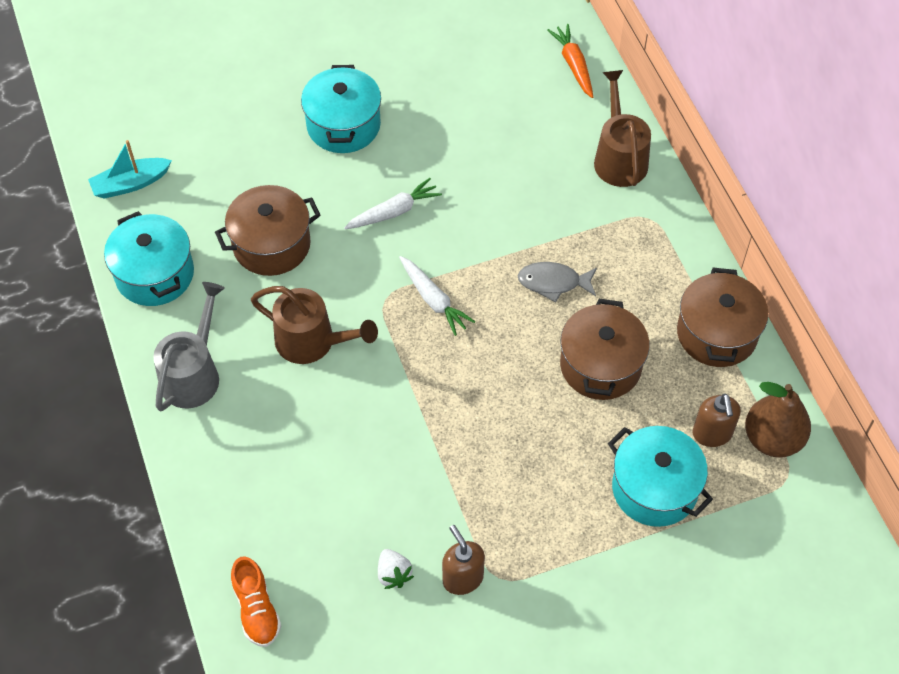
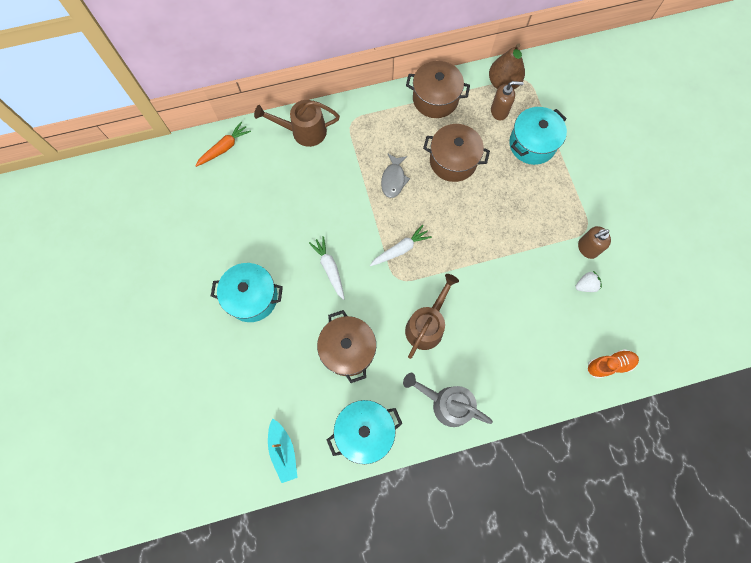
camera: 85 degrees left, 15 degrees up
orange carrot [547,24,593,98] -> orange carrot turned 150 degrees clockwise [195,122,251,167]

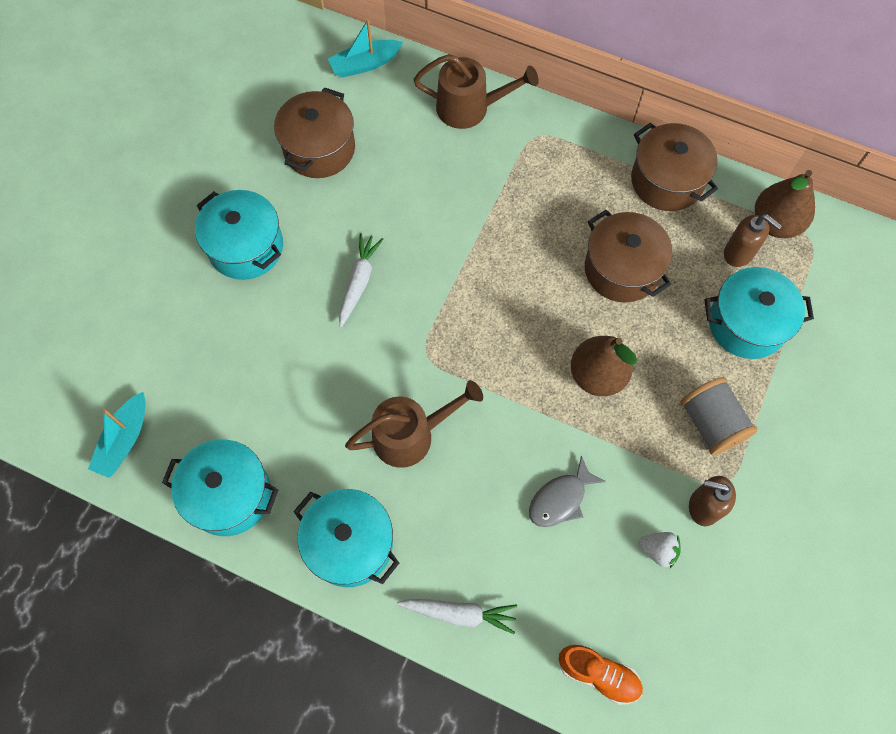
camera: 40 degrees right, 5 degrees down
orange carrot [195,122,251,167] -> turquoise boat [328,19,403,77]
brown watering can [254,100,340,147] -> brown watering can turned 150 degrees clockwise [414,54,539,129]
brown pot [317,310,376,383] -> brown pot moved to [274,87,355,178]
white carrot [370,225,432,266] -> white carrot moved to [397,599,517,634]
grey fish [381,153,410,198] -> grey fish moved to [529,456,606,527]
grey watering can [403,373,493,427] -> turquoise pot [294,489,399,587]
none -> brown pear [571,336,637,396]
none -> grey spool [680,377,758,455]

